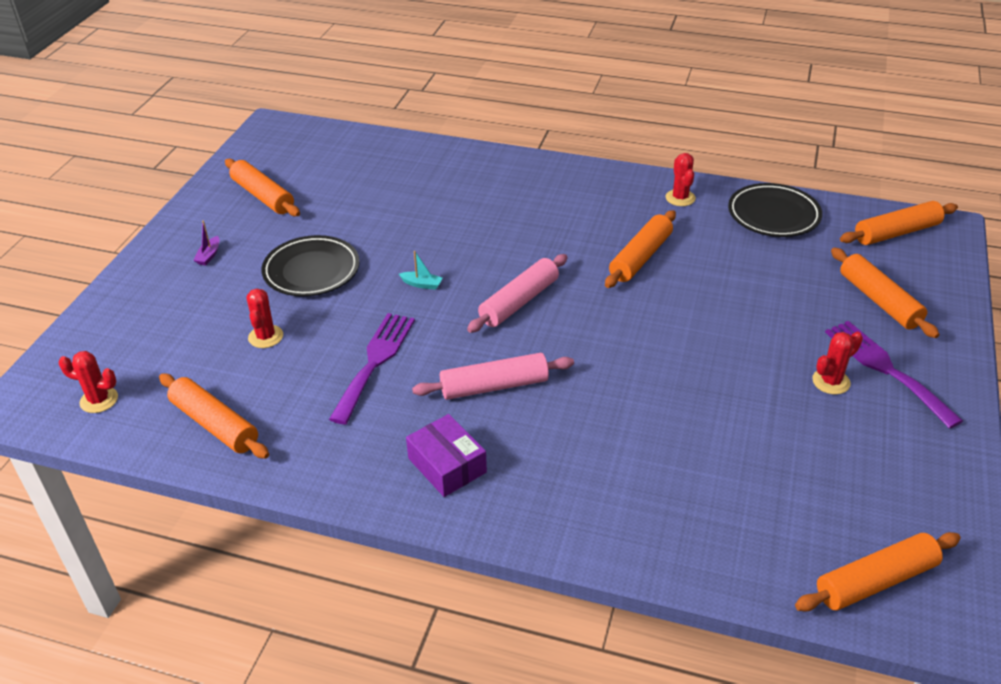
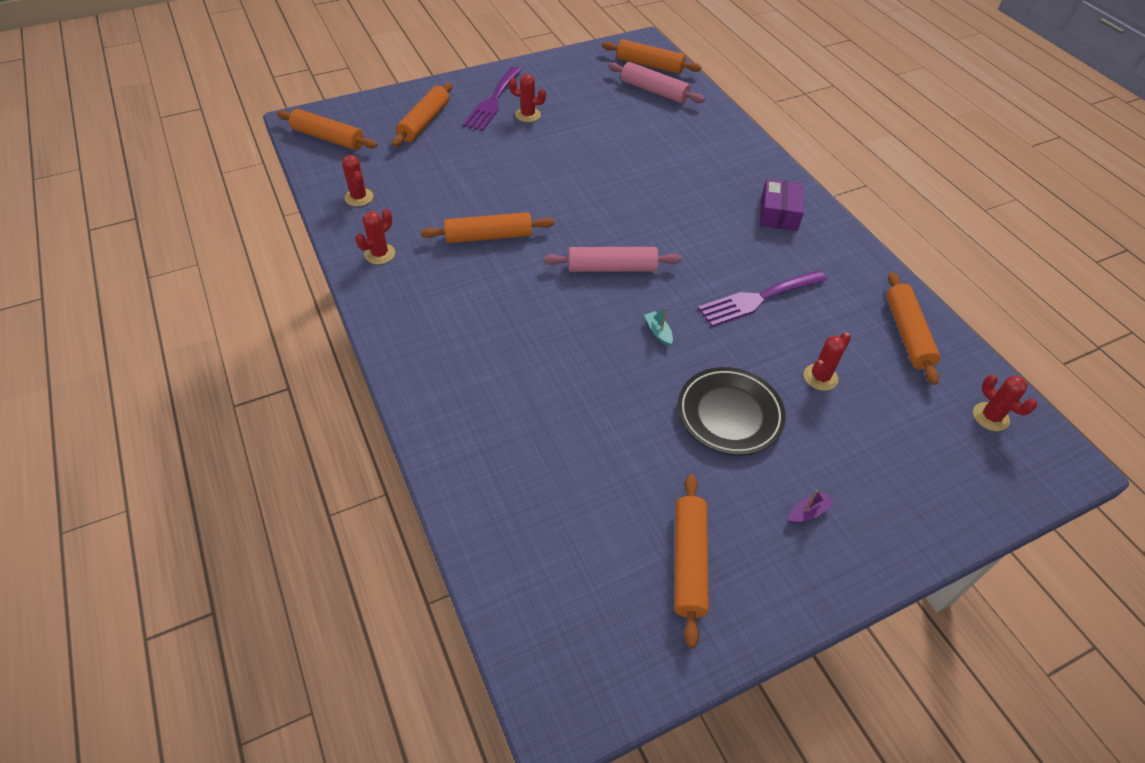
camera: 135 degrees left, 10 degrees up
pink rolling pin [412,353,574,400] -> pink rolling pin moved to [608,62,705,103]
black plate [728,183,822,237] -> red cactus [342,155,373,206]

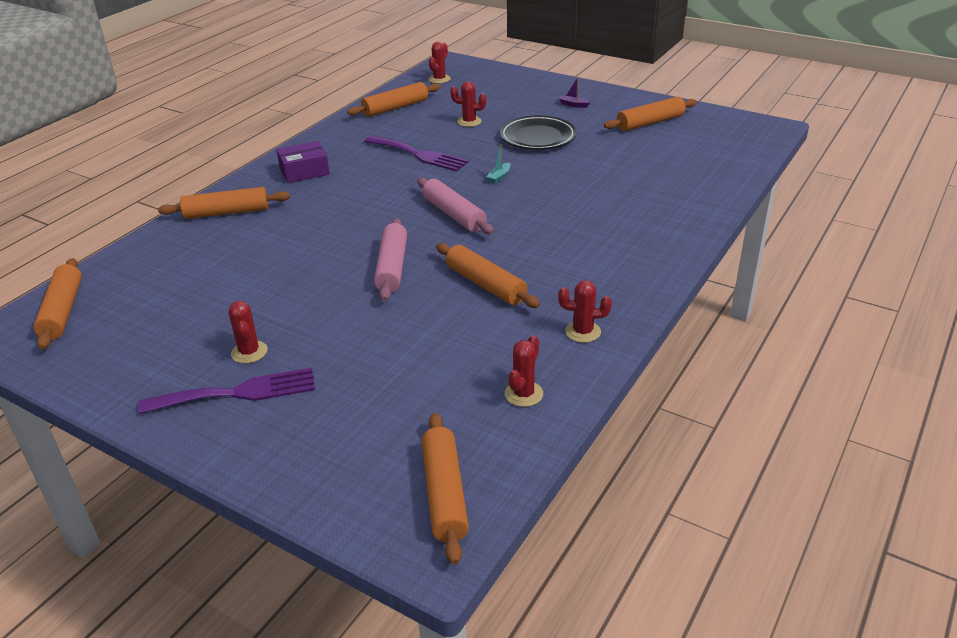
camera: 120 degrees left, 15 degrees down
orange rolling pin [392,83,452,147] -> orange rolling pin moved to [158,187,290,219]
pink rolling pin [608,62,705,103] -> pink rolling pin moved to [374,218,407,301]

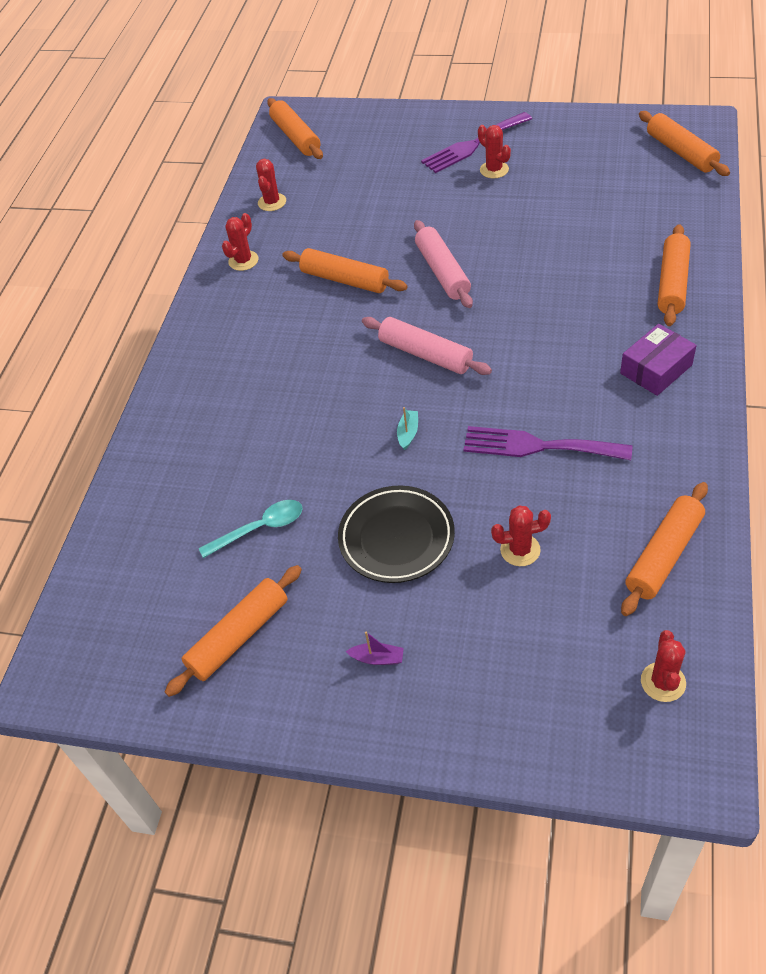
camera: 165 degrees right, 15 degrees up
orange rolling pin [158,187,290,219] -> orange rolling pin turned 45 degrees counterclockwise [658,224,691,326]
red cactus [558,280,612,343] -> red cactus turned 45 degrees counterclockwise [222,213,259,271]
none -> turquoise spoon [199,500,303,558]

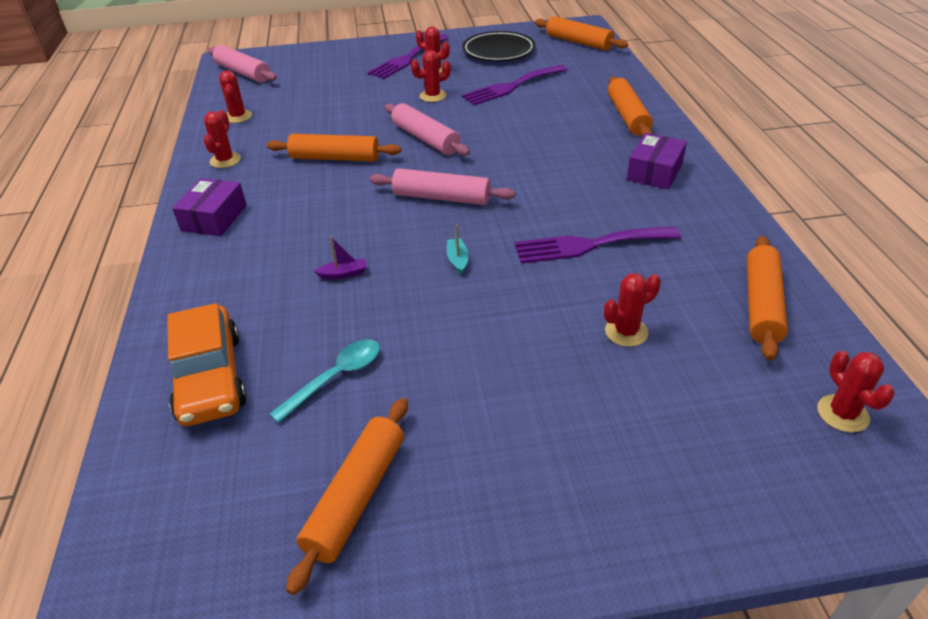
camera: 25 degrees left, 10 degrees down
orange rolling pin [267,98,323,159] -> pink rolling pin [208,45,277,83]
black plate [338,486,455,583] -> black plate moved to [462,31,536,61]
purple boat [346,632,404,665] -> purple boat moved to [314,236,367,279]
none -> orange car [167,303,247,426]
none -> purple box [172,178,247,236]
none -> red cactus [411,50,451,102]
none -> purple fork [461,64,568,105]

